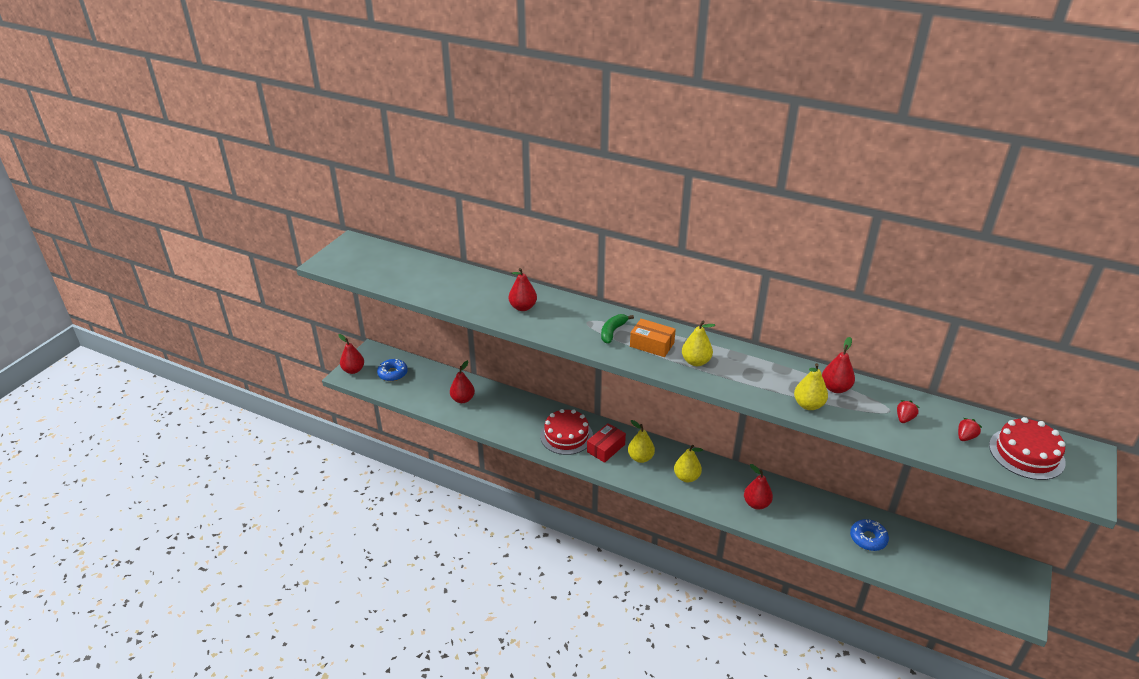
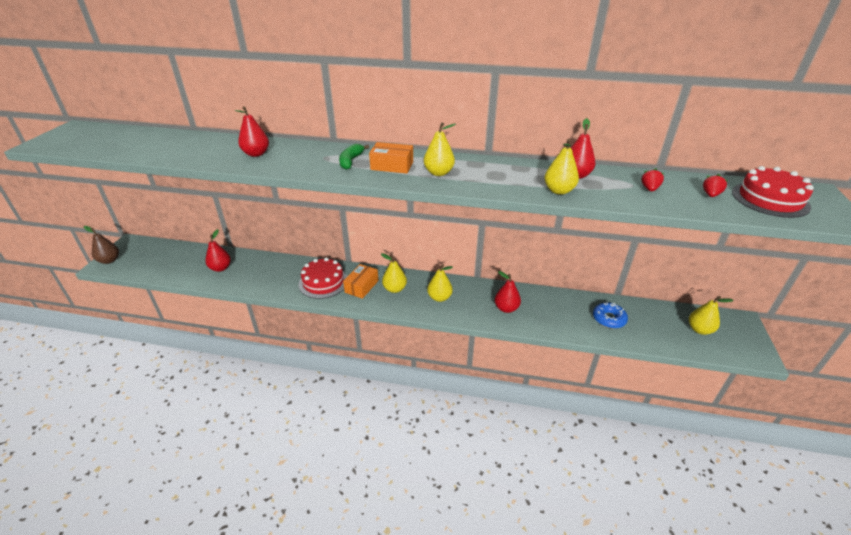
camera: 15 degrees left, 0 degrees up
red pear [338,334,364,374] -> brown pear [84,226,119,264]
blue donut [377,359,408,381] -> none
red box [587,423,626,463] -> orange box [343,264,379,299]
none -> yellow pear [689,296,734,335]

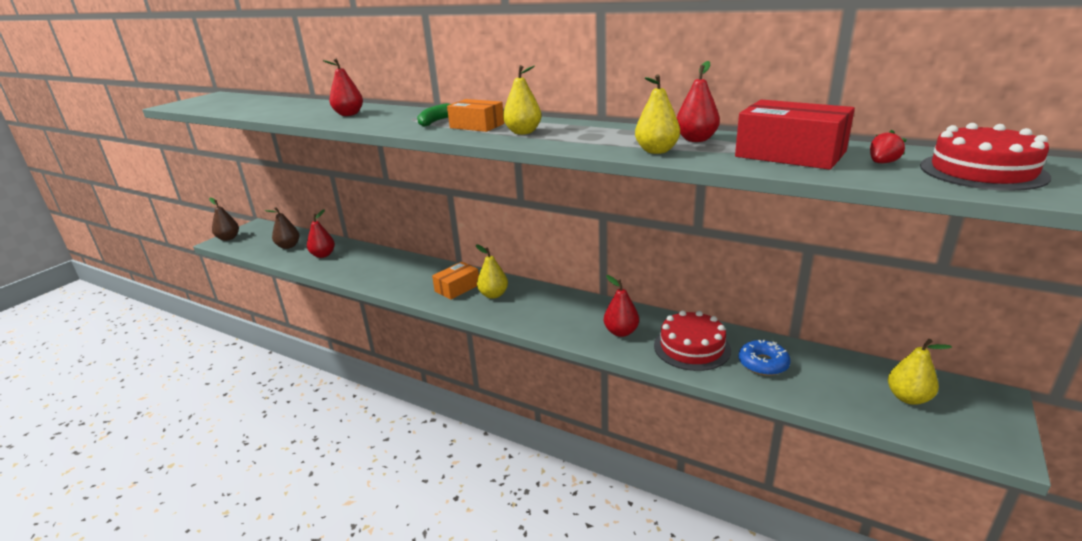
camera: 20 degrees right, 10 degrees down
red cake [298,258,347,299] -> red cake moved to [654,311,731,371]
yellow pear [427,264,453,302] -> none
red strawberry [641,168,664,191] -> red box [735,100,855,170]
none -> brown pear [265,207,299,249]

